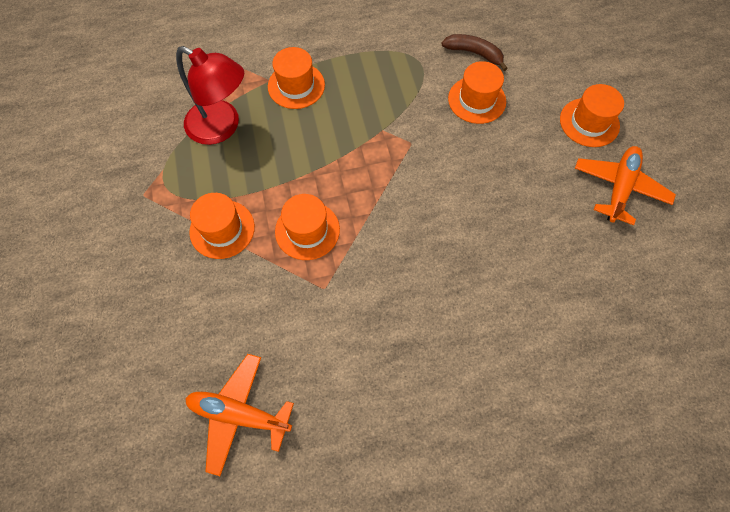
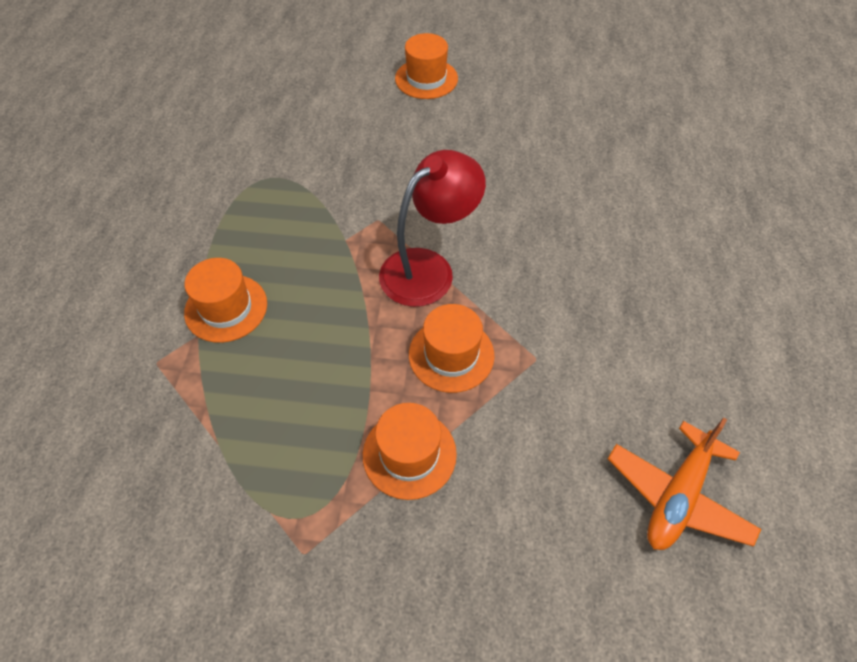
camera: 70 degrees left, 10 degrees down
red lamp [176,46,244,145] -> red lamp moved to [379,150,486,307]
brown banana [441,34,508,71] -> none
orange hat [448,61,506,124] -> none
orange plane [575,146,676,225] -> none

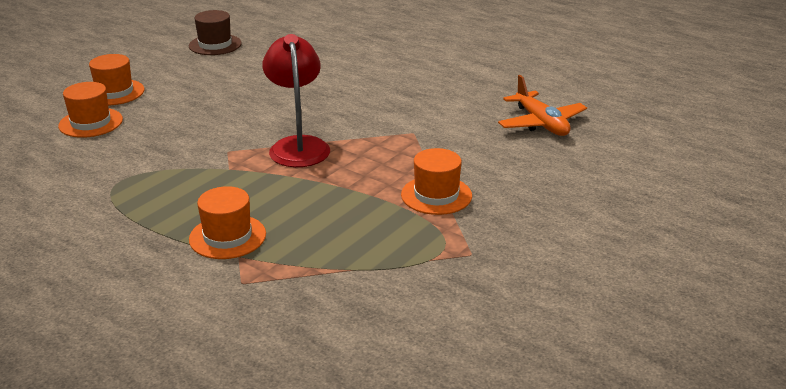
camera: 60 degrees left, 25 degrees down
orange hat [409,304,495,393] -> orange hat moved to [58,82,123,138]
none -> brown hat [189,10,242,55]

